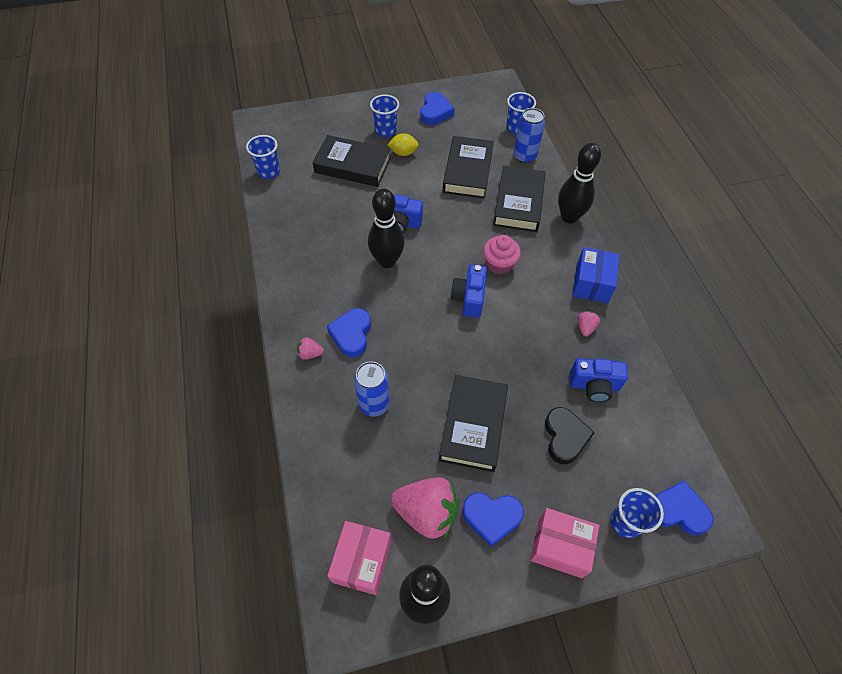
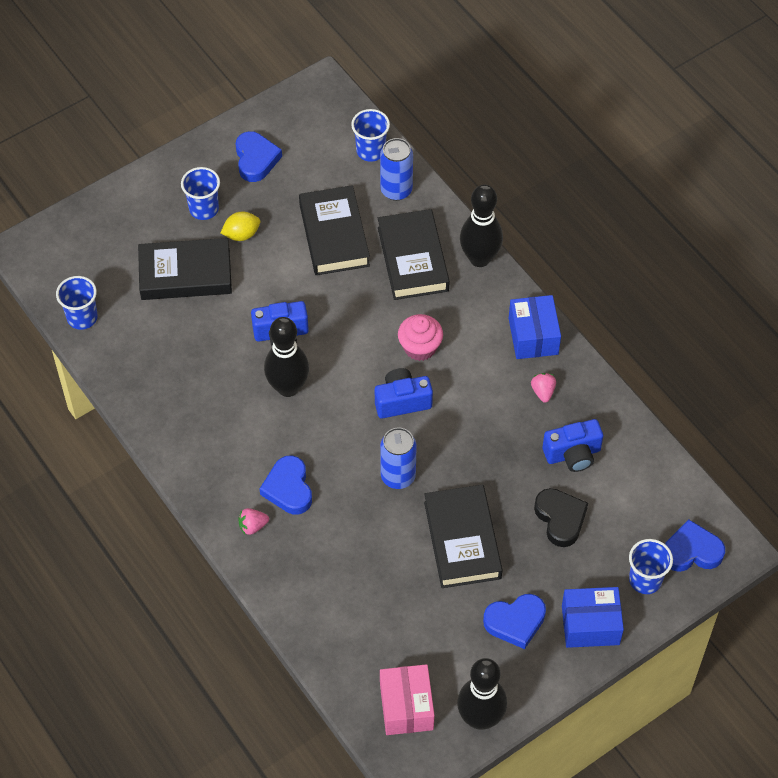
camera: 20 degrees left, 0 degrees up
blue can [354,361,390,417] -> blue can moved to [380,428,417,489]
pink strawberry [391,477,459,539] -> none
blue camera [451,265,487,318] -> blue camera turned 90 degrees clockwise [375,368,433,419]
pink box [530,508,599,578] -> blue box [562,587,624,648]

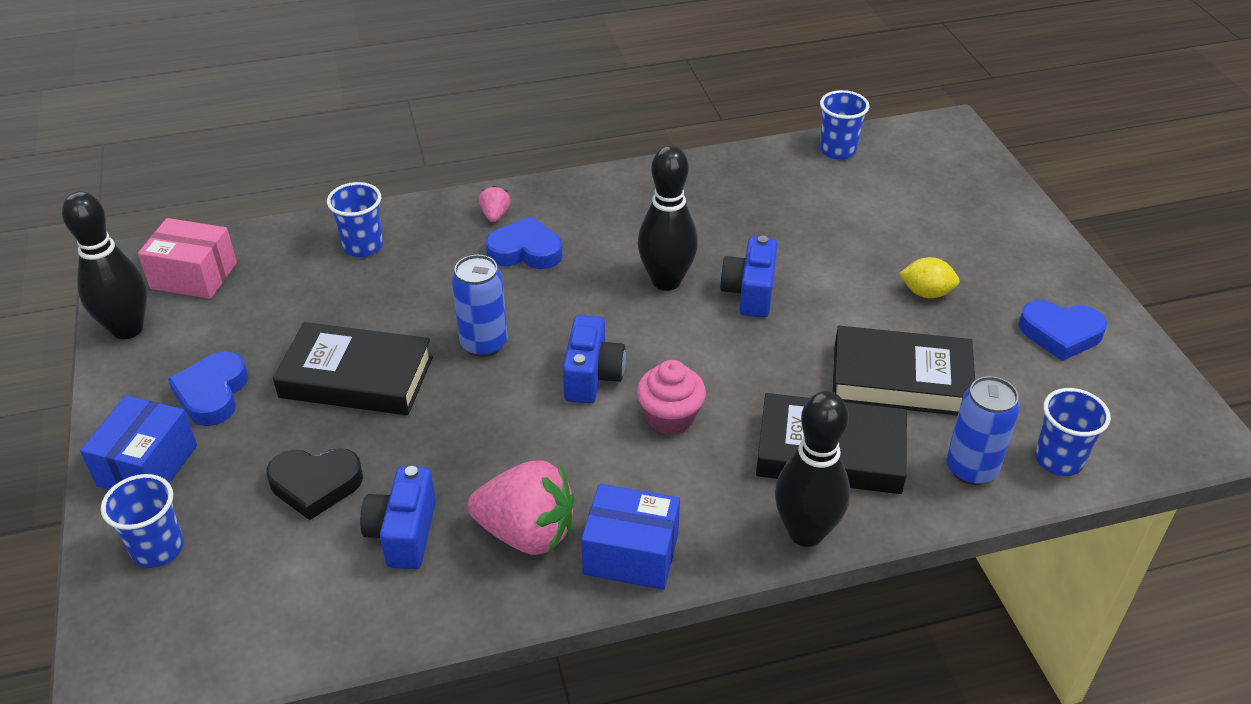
camera: 110 degrees right, 15 degrees down
black book [138,238,232,300] -> none
blue cup [181,167,220,220] -> blue cup moved to [327,182,383,257]
yellow lemon [221,212,260,241] -> yellow lemon turned 75 degrees counterclockwise [899,257,960,298]
pink strawberry [531,373,556,403] -> pink strawberry [467,461,574,555], size x2.22
blue heart [665,519,725,572] -> none

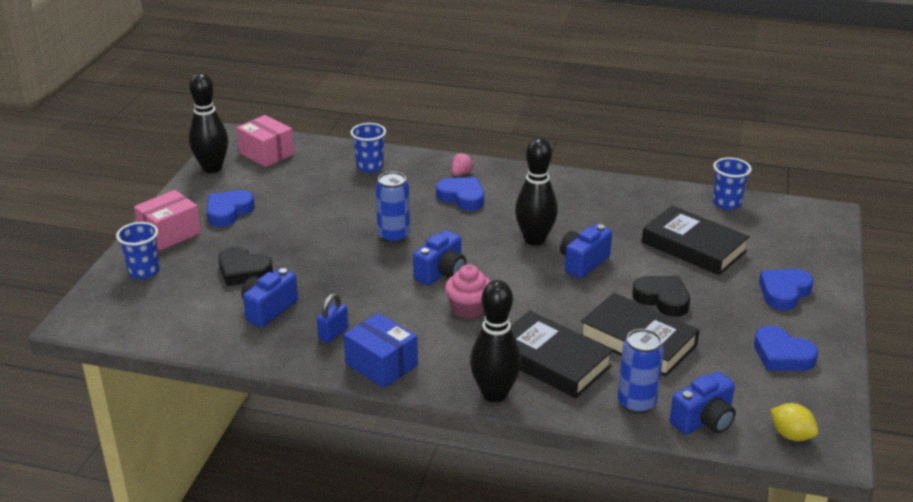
camera: 30 degrees right, 10 degrees down
blue box [80,395,197,490] -> pink box [134,190,201,251]
black book [273,322,433,415] -> black book moved to [642,206,750,275]
pink strawberry [467,461,574,555] -> blue padlock [317,293,348,343]
yellow lemon [899,257,960,298] -> yellow lemon moved to [770,403,819,441]
blue cup [1035,388,1111,476] -> blue camera [670,371,736,435]
none -> black heart [632,276,690,317]
none -> blue heart [759,269,814,311]

